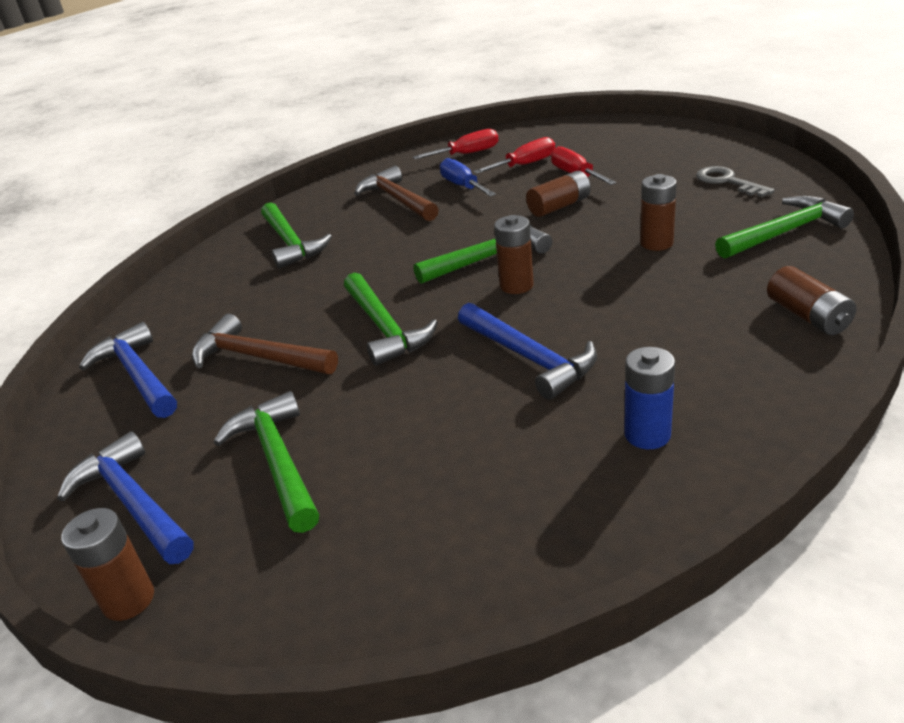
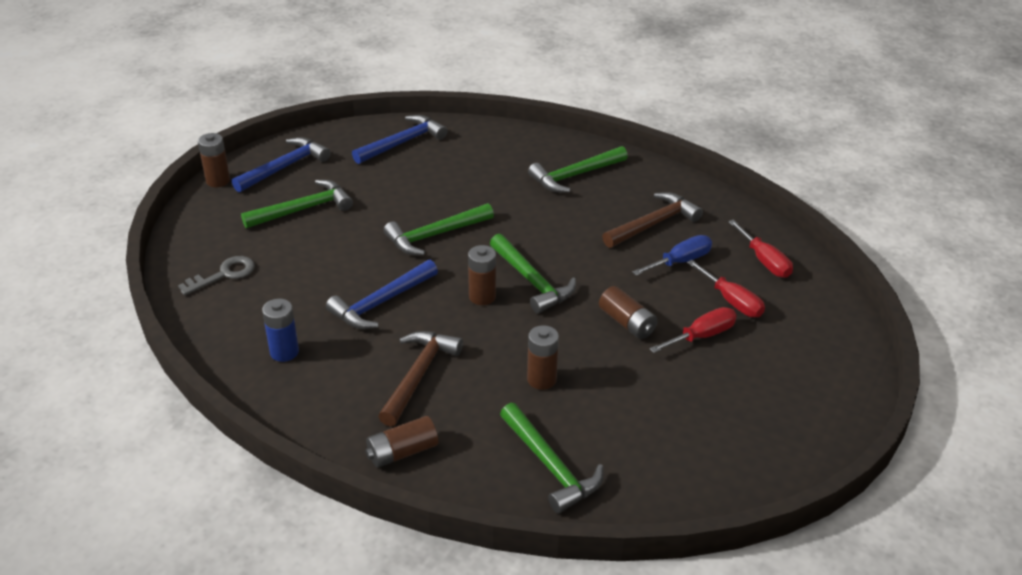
camera: 80 degrees right, 5 degrees up
brown hammer [192,314,338,374] -> brown hammer moved to [378,331,463,427]
grey key [696,166,775,197] -> grey key moved to [178,256,255,296]

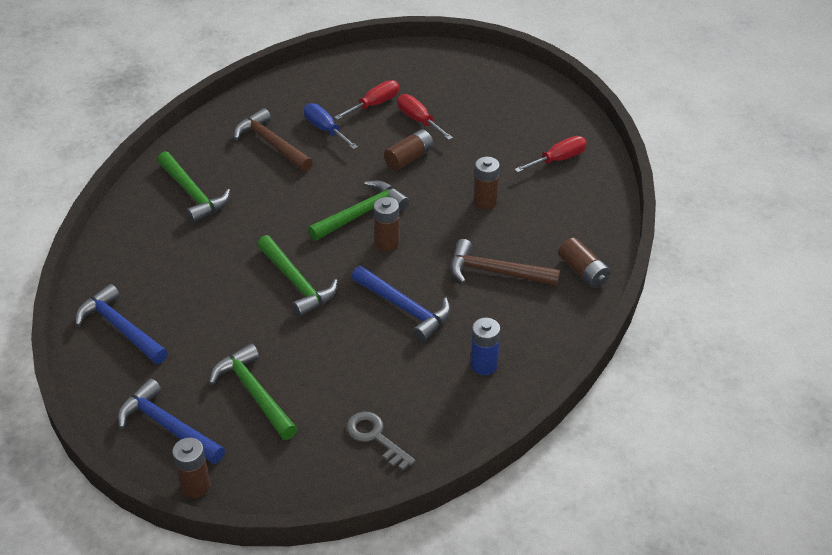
camera: 95 degrees left, 5 degrees up
green hammer [500,403,604,514] -> none
red screwdriver [728,220,793,278] -> red screwdriver moved to [514,136,587,173]

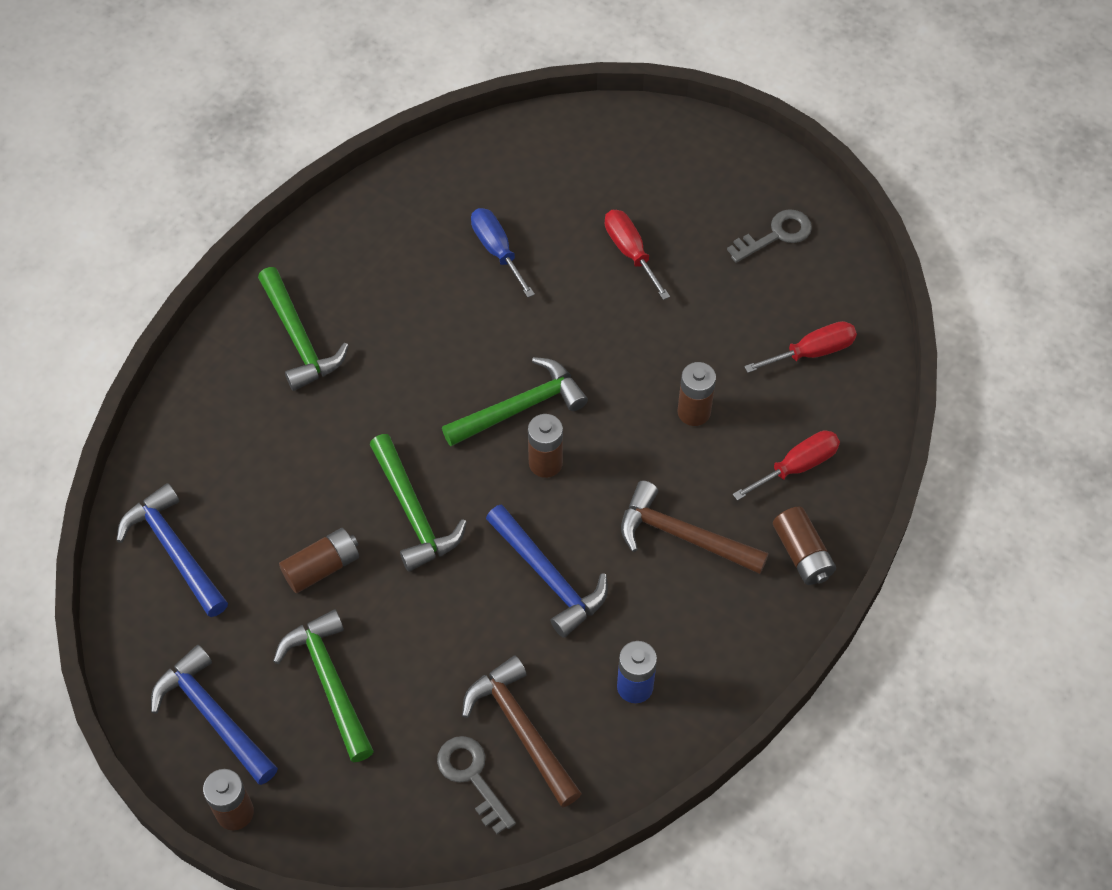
camera: 10 degrees right, 15 degrees up
brown hammer [234,108,313,172] -> brown hammer moved to [462,656,582,807]
red screwdriver [334,80,399,120] -> red screwdriver moved to [733,430,840,501]
brown battery [384,129,434,170] -> brown battery moved to [279,528,359,593]
none -> grey key [727,209,812,263]

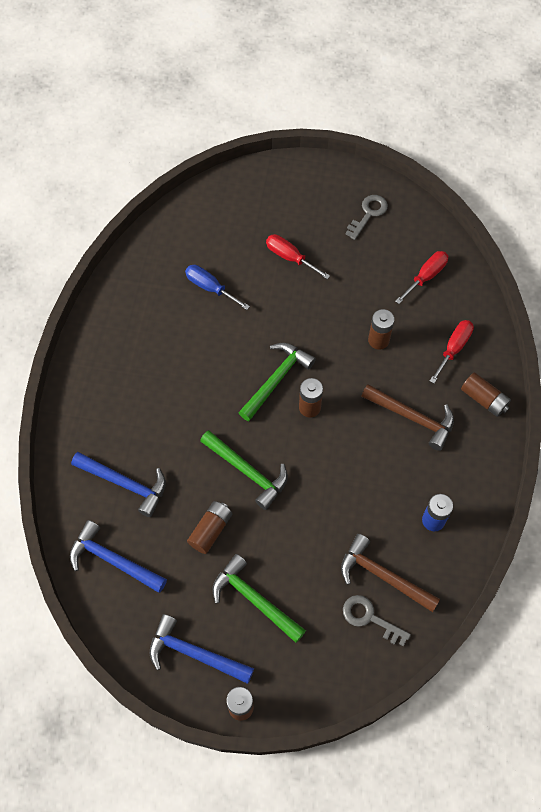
camera: 25 degrees left, 5 degrees up
green hammer [258,267,349,391] -> none
blue hammer [486,504,608,638] -> blue hammer moved to [71,452,166,517]
brown hammer [621,481,768,574] -> brown hammer turned 150 degrees counterclockwise [361,384,454,451]

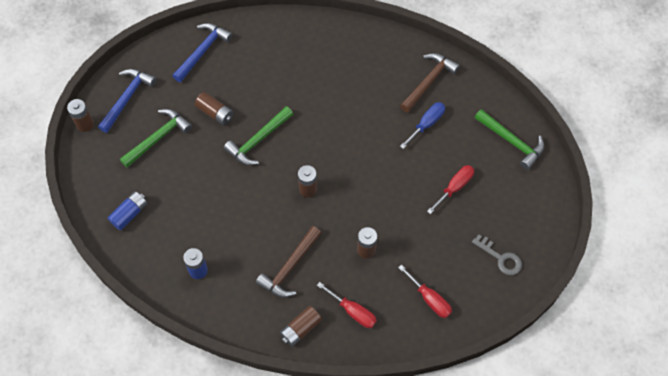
camera: 95 degrees right, 0 degrees up
blue hammer [71,452,166,517] -> none
green hammer [238,343,316,421] -> green hammer moved to [474,109,544,170]
brown hammer [341,534,440,612] -> brown hammer moved to [400,53,460,113]
grey key [343,595,411,646] -> blue battery [108,191,148,230]

